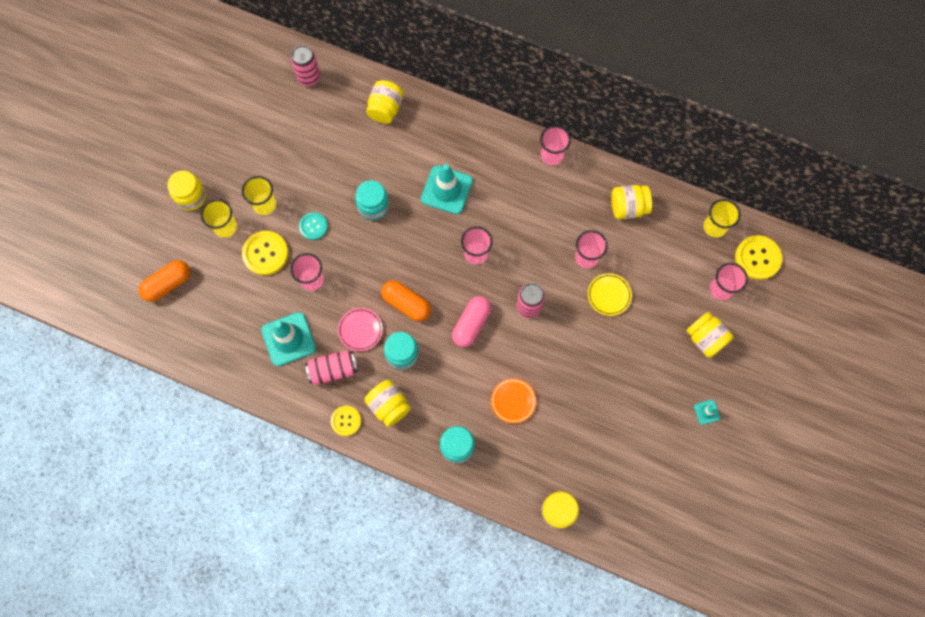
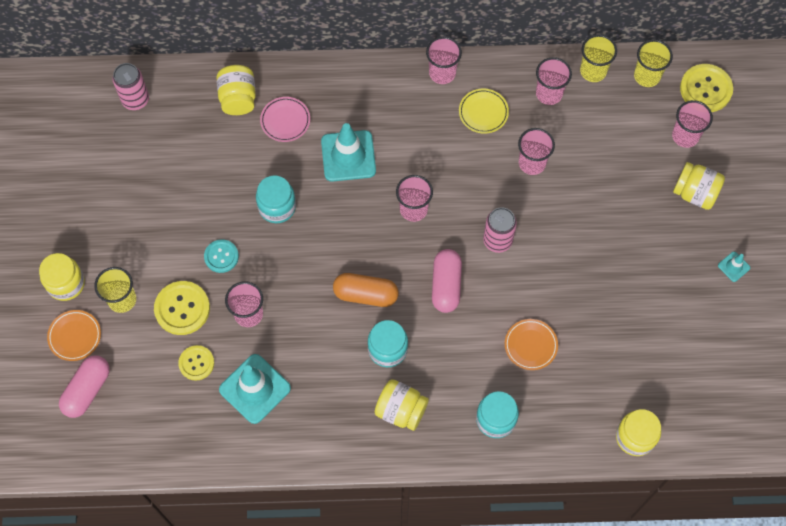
camera: 25 degrees left, 5 degrees down
orange capsule [138,260,190,302] -> pink capsule [59,355,110,418]
yellow cup [242,176,276,215] -> yellow cup moved to [580,34,617,82]
pink can [305,351,358,385] -> none
yellow button [331,406,361,436] -> yellow button moved to [178,345,214,381]
pink plate [338,308,383,351] -> pink plate moved to [260,97,310,142]
yellow plate [588,273,632,316] -> yellow plate moved to [459,89,509,134]
yellow jar [611,185,652,219] -> pink cup [536,57,572,105]
none -> orange plate [47,310,101,361]

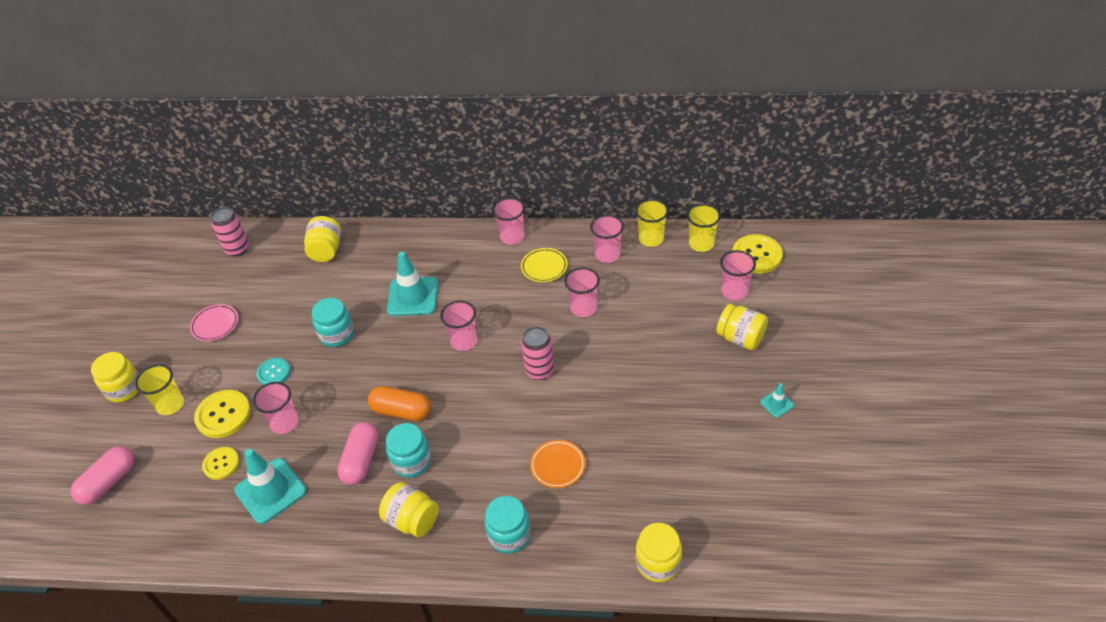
camera: 10 degrees right, 20 degrees down
orange plate [47,310,101,361] -> none
pink plate [260,97,310,142] -> pink plate moved to [190,304,238,341]
pink capsule [432,249,462,313] -> pink capsule moved to [337,422,379,485]

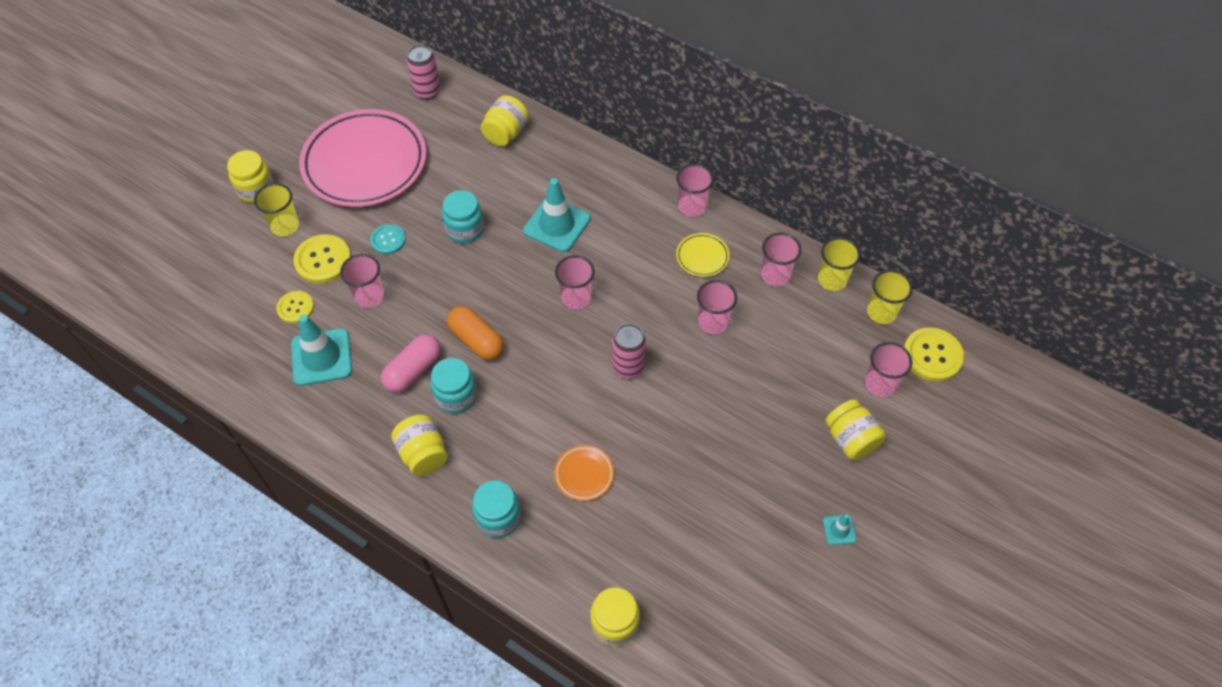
camera: 25 degrees right, 10 degrees up
pink capsule [71,446,134,505] -> none
pink plate [190,304,238,341] -> pink plate [299,109,426,207], size x2.49

